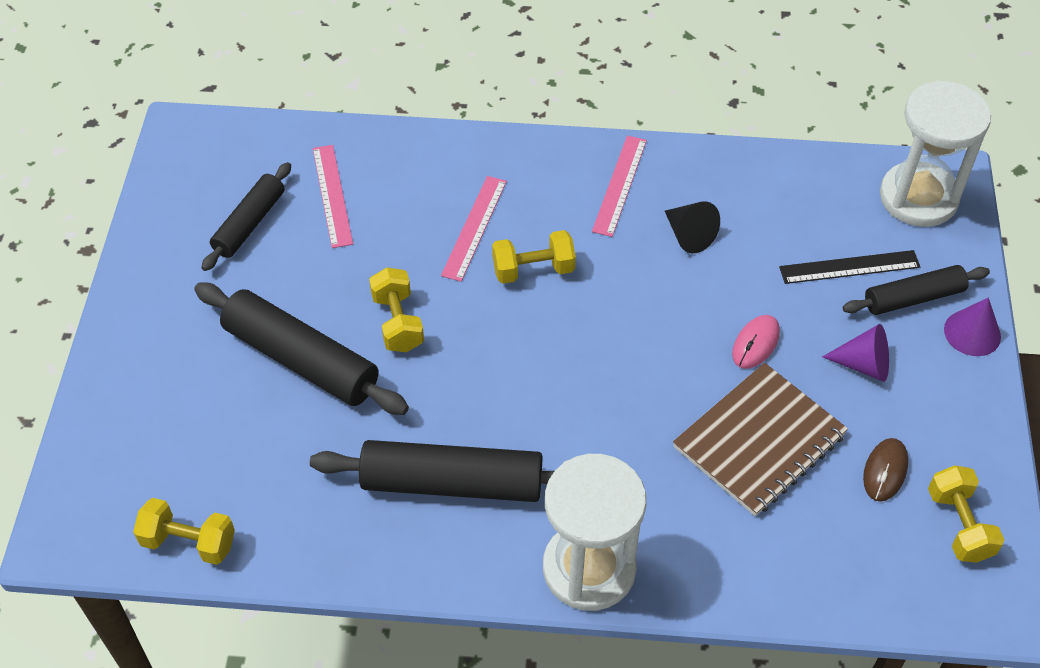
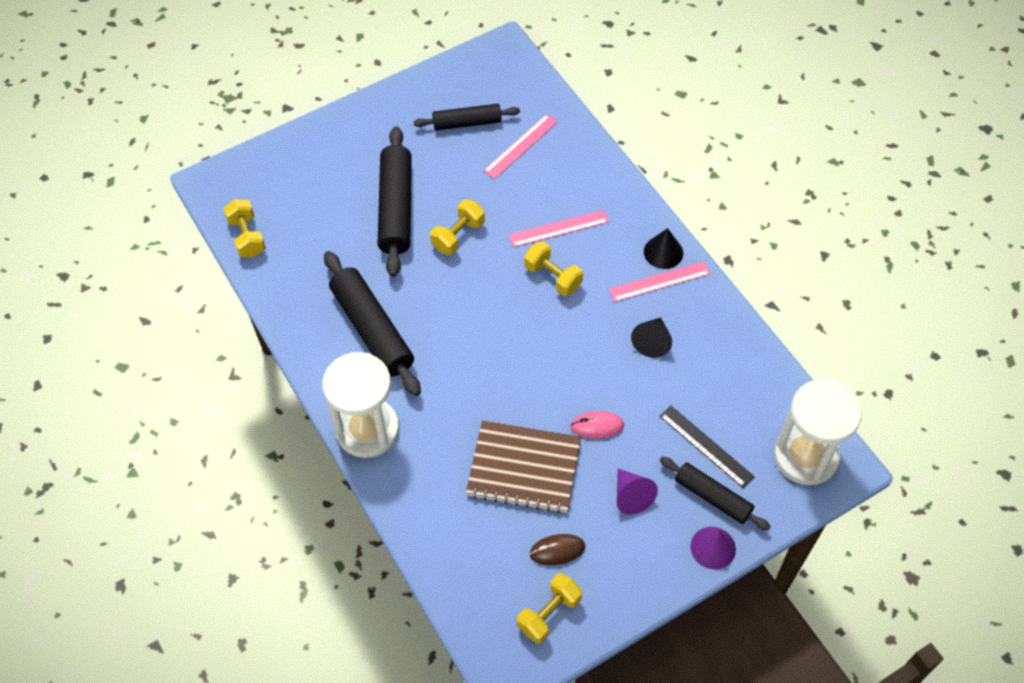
camera: 55 degrees right, 5 degrees up
none -> black cone [644,228,683,269]

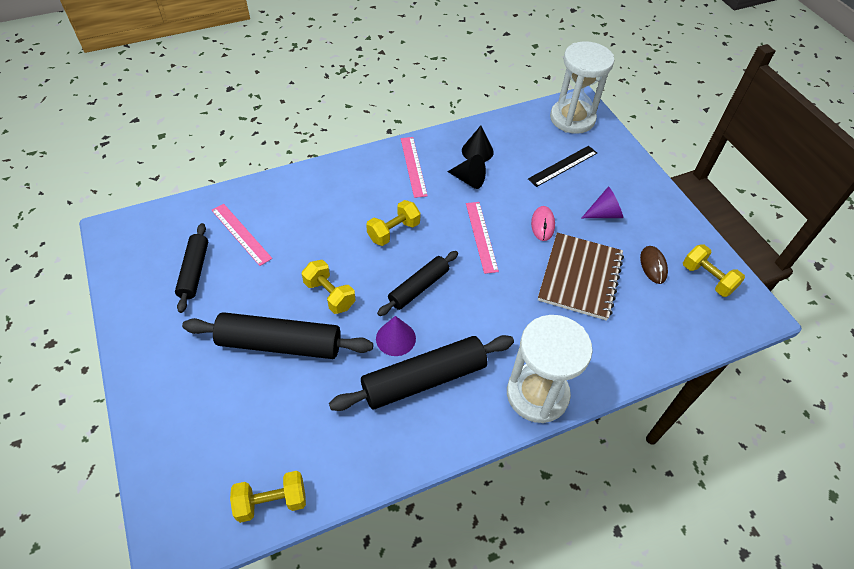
camera: 85 degrees left, 5 degrees down
pink ruler [509,210,609,247] -> pink ruler moved to [466,202,499,274]
black cone [644,228,683,269] -> black cone moved to [462,125,494,162]
black rolling pin [660,457,771,530] -> black rolling pin moved to [377,251,458,316]
purple cone [691,527,736,569] -> purple cone moved to [376,316,416,356]

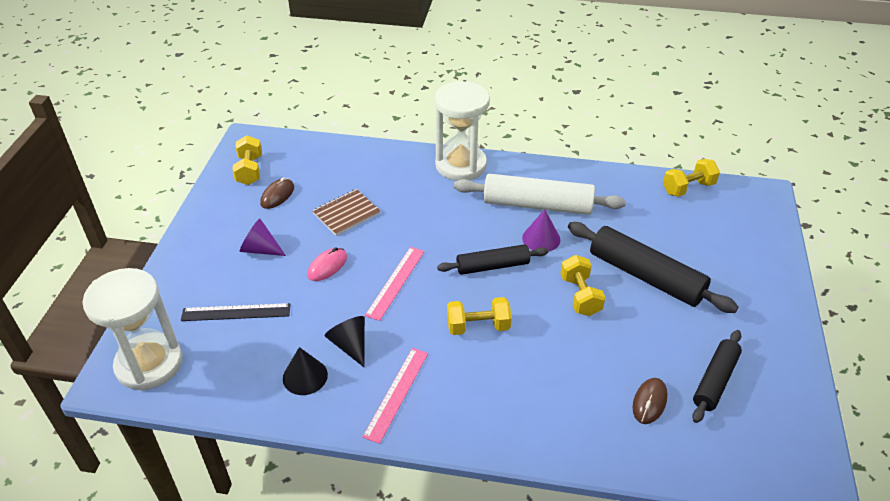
camera: 145 degrees left, 10 degrees down
pink ruler [211,204,272,266] -> brown mouse [633,378,668,424]
yellow dumbbell [230,471,306,523] -> yellow dumbbell turned 45 degrees counterclockwise [663,159,720,197]
black rolling pin [329,335,514,411] -> white rolling pin [454,174,626,215]
brown notebook [538,232,624,321] -> brown notebook [312,189,380,236], size x0.62

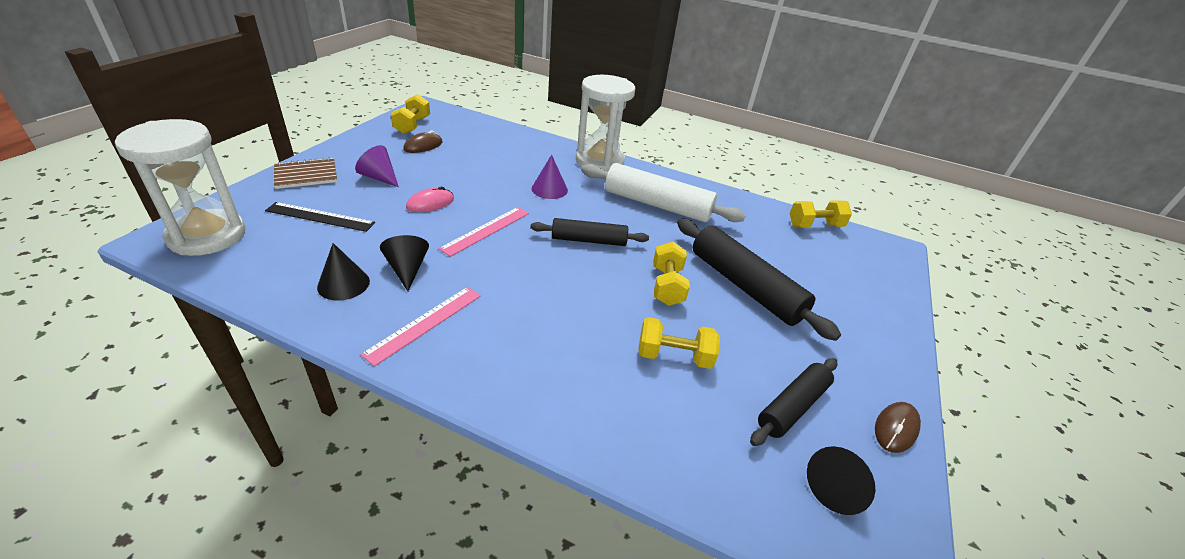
camera: 10 degrees right, 5 degrees down
brown notebook [312,189,380,236] -> brown notebook moved to [274,157,337,189]
yellow dumbbell [447,297,512,335] -> yellow dumbbell moved to [638,317,720,369]
purple cone [522,209,560,252] -> purple cone moved to [532,155,568,199]
brown mouse [633,378,668,424] -> brown mouse moved to [875,402,921,453]
none -> black cone [807,446,875,515]

